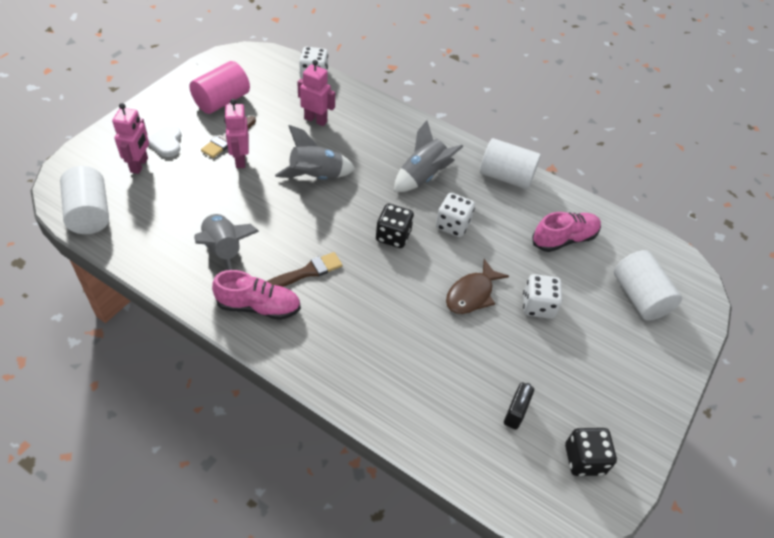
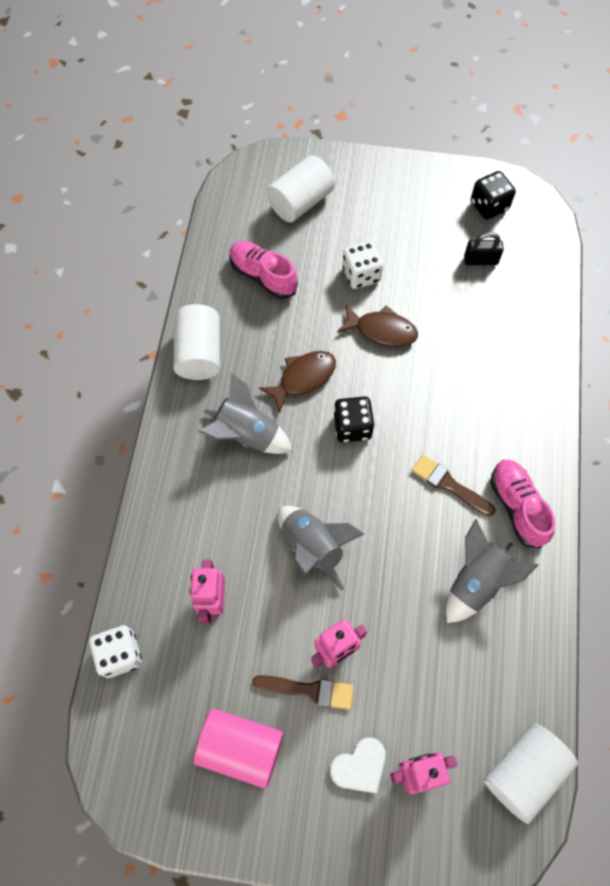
camera: 110 degrees left, 15 degrees up
white dice [436,193,475,237] -> brown fish [259,351,336,413]

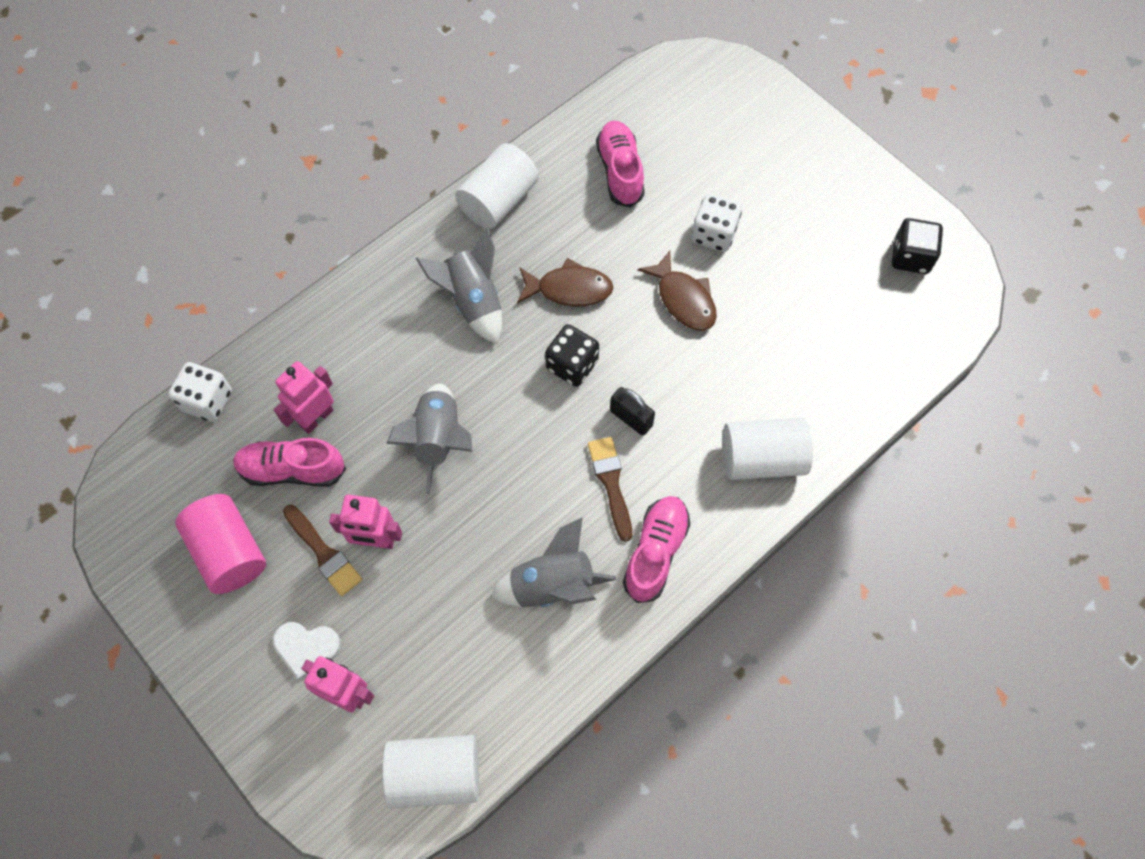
camera: 40 degrees right, 0 degrees up
white cylinder [266,155,335,222] -> white cylinder moved to [722,418,813,480]
black padlock [464,232,504,265] -> black padlock moved to [610,387,655,435]
none -> pink shoe [233,438,346,487]

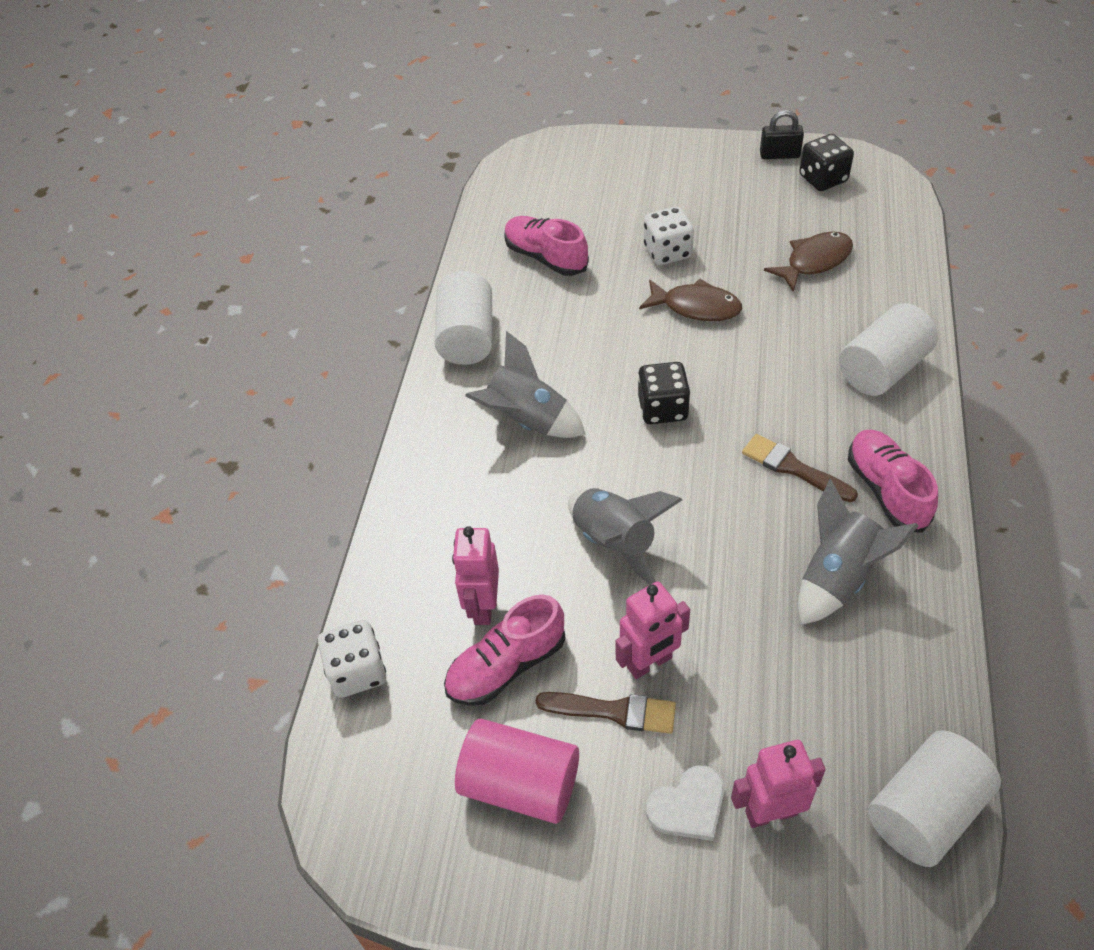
camera: 35 degrees left, 15 degrees down
brown fish [517,258,614,307] -> brown fish moved to [764,232,853,292]
black padlock [610,387,655,435] -> black padlock moved to [760,110,804,159]

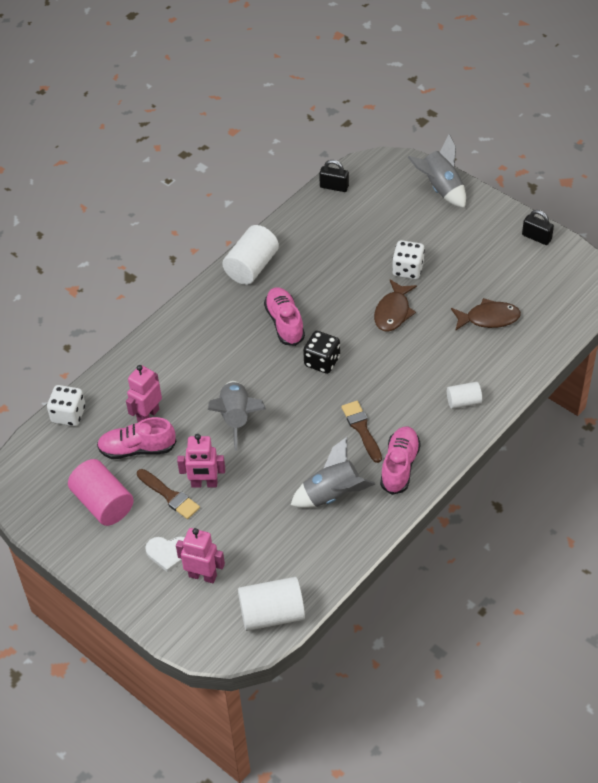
camera: 30 degrees right, 0 degrees up
grey rocket [465,331,586,438] -> grey rocket moved to [408,134,466,208]
pink shoe [504,216,589,276] -> pink shoe moved to [264,287,305,346]
brown fish [639,279,742,321] -> brown fish turned 60 degrees clockwise [374,280,417,331]
black dice [799,134,854,191] -> none
white cylinder [839,303,938,396] -> white cylinder [447,382,482,409], size x0.57
none -> black padlock [319,160,349,192]

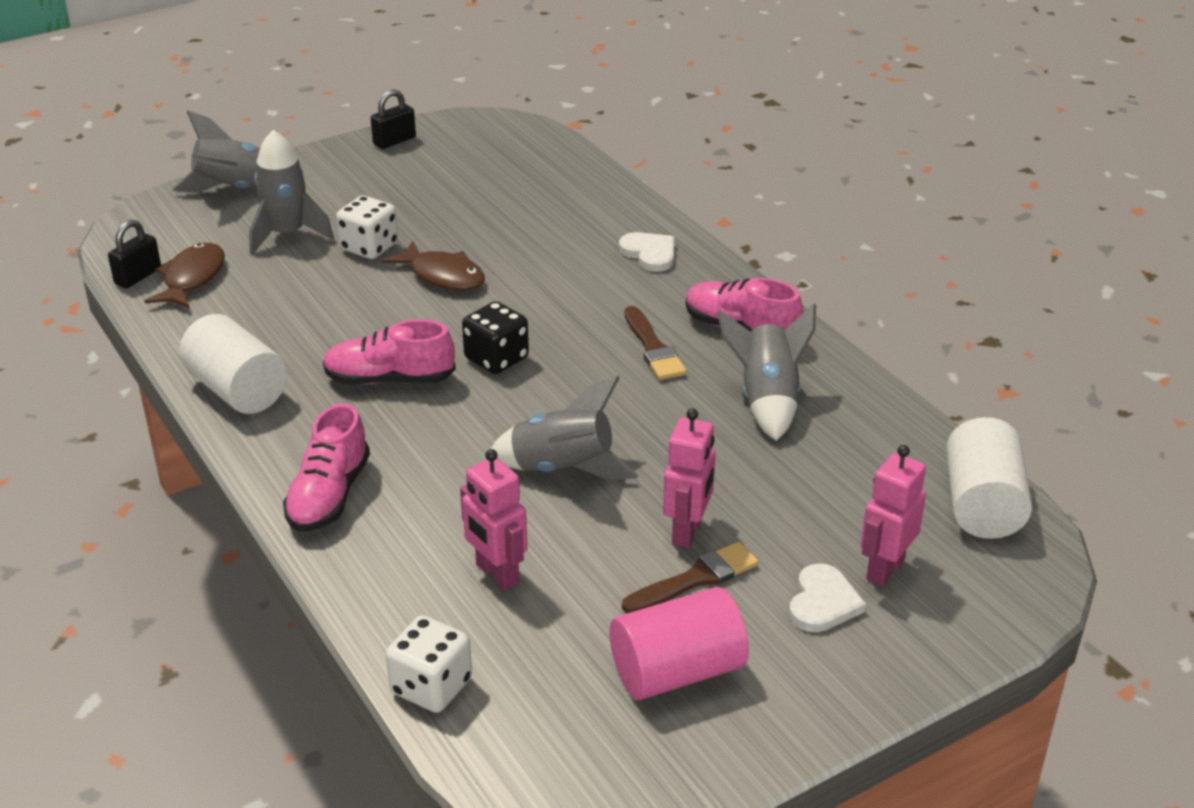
camera: 75 degrees left, 15 degrees down
pink shoe [97,417,176,459] -> pink shoe moved to [283,403,370,532]
brown brush [341,401,382,463] -> brown brush turned 105 degrees counterclockwise [625,306,687,380]
white cylinder [447,382,482,409] -> white heart [619,232,674,272]
brown fish [451,298,521,331] -> brown fish moved to [145,243,225,309]
none -> grey rocket [249,130,334,255]

